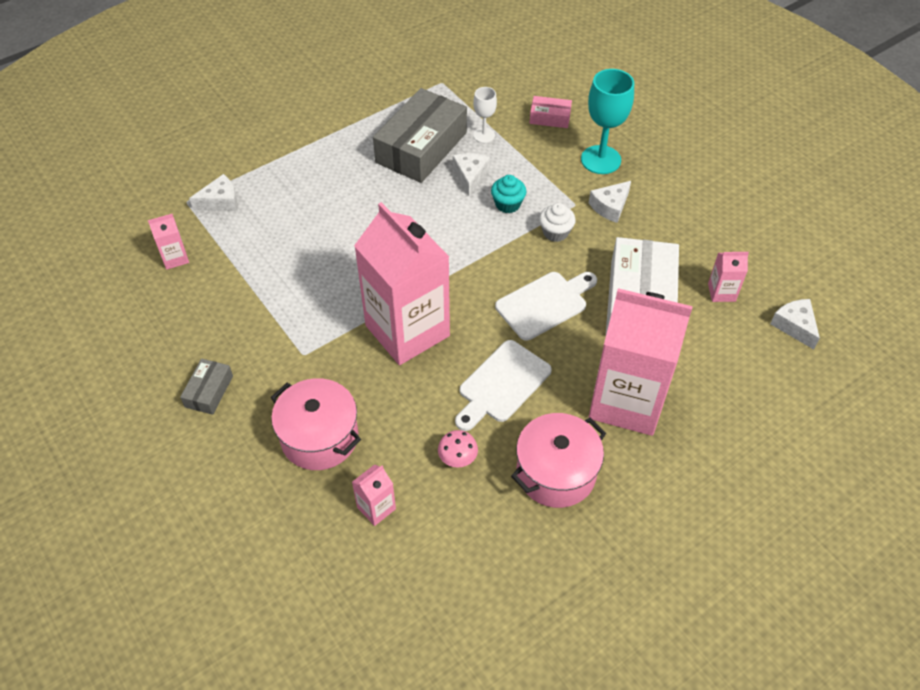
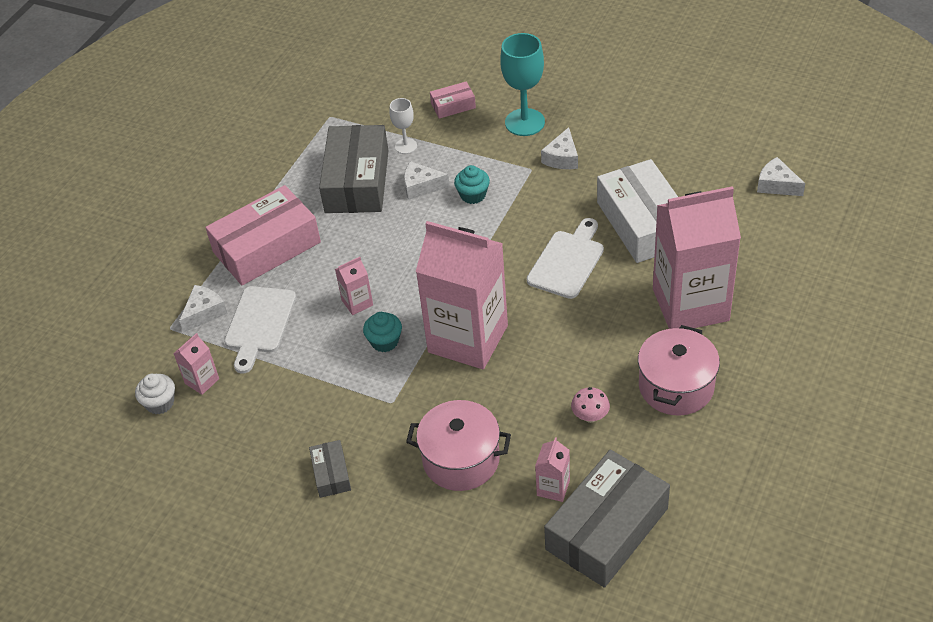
camera: 25 degrees left, 5 degrees down
white cheese [453,153,490,196] -> white cheese turned 60 degrees counterclockwise [404,161,450,200]
white cutting board [455,340,552,431] -> white cutting board moved to [224,286,296,374]
white cupcake [539,203,576,242] -> white cupcake moved to [135,374,175,414]
pink carton [708,252,749,302] -> pink carton moved to [335,257,373,315]
none -> pink box [205,185,321,285]
none -> turquoise cupcake [363,312,402,352]
none -> grey box [544,450,670,588]

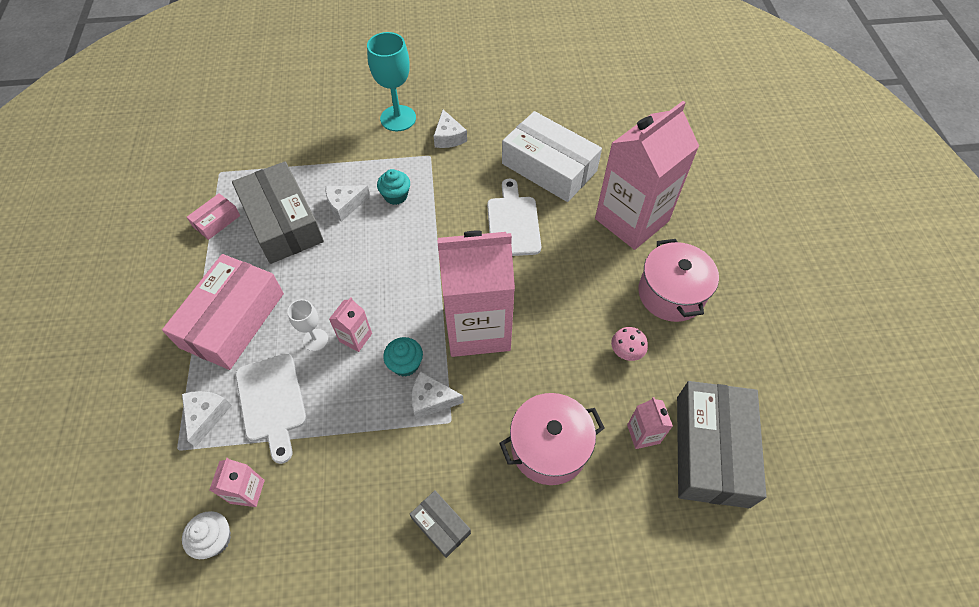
camera: 35 degrees left, 10 degrees up
white goblet [390,98,417,154] -> white goblet moved to [287,299,328,351]
pink box [430,81,476,119] -> pink box moved to [187,193,240,240]
white cheese [757,157,805,196] -> white cheese moved to [412,371,464,419]

